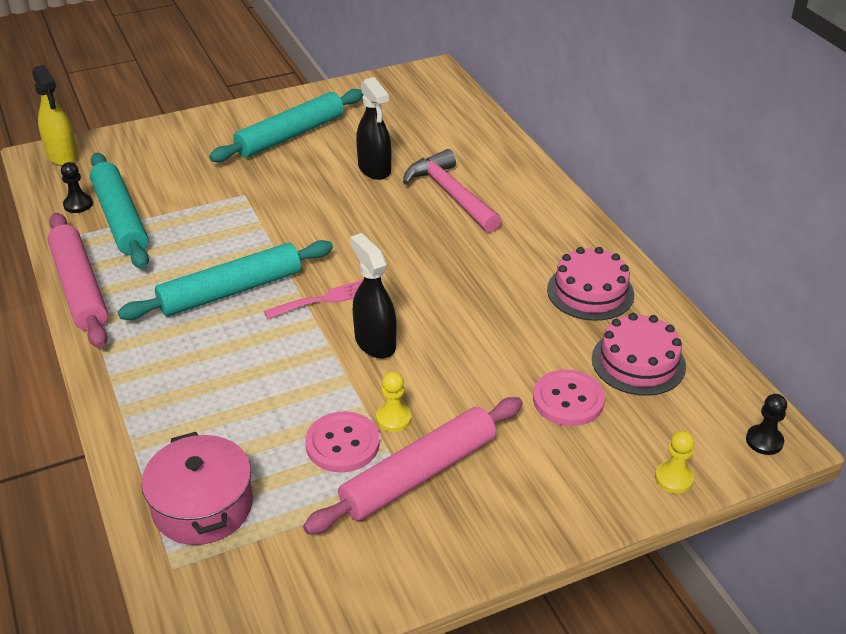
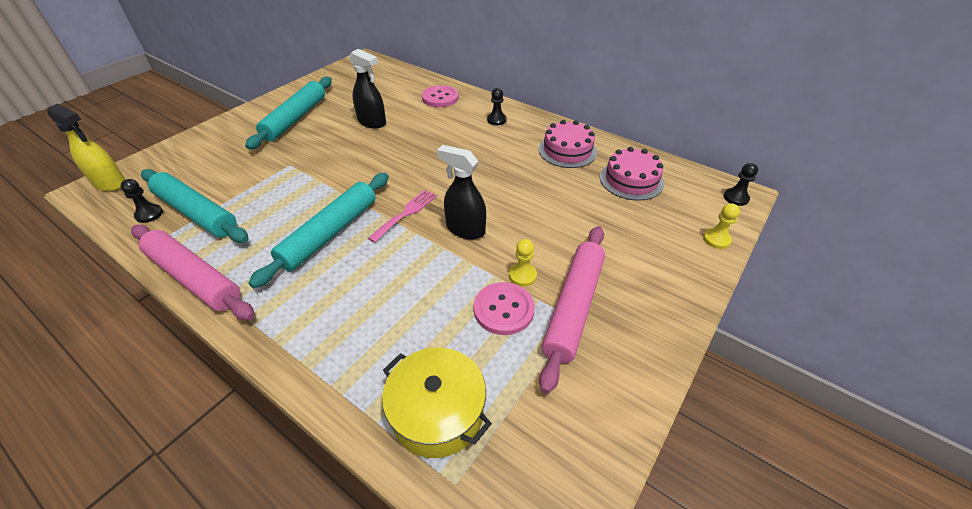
camera: 30 degrees left, 5 degrees up
pink pot [141,432,253,545] -> yellow pot [382,348,492,458]
pink hammer [403,149,502,233] -> none
pink button [533,370,605,426] -> pink button moved to [422,85,459,107]
none -> black pawn [487,88,507,125]

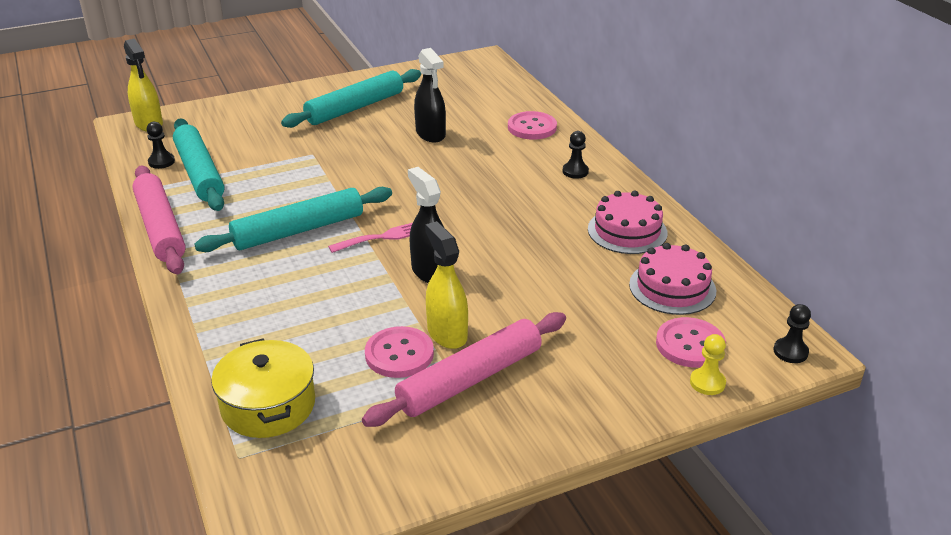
camera: 30 degrees right, 10 degrees down
yellow pawn [509,239,537,286] -> yellow spray bottle [425,221,468,349]
none -> pink button [656,317,726,368]

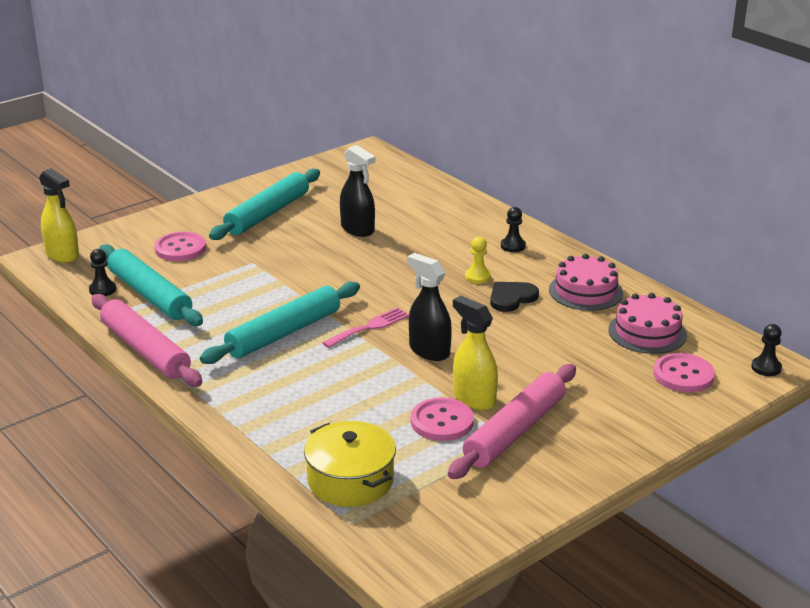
camera: 15 degrees left, 5 degrees down
pink button [508,111,557,140] -> pink button moved to [154,232,206,261]
yellow pawn [690,334,726,395] -> yellow pawn moved to [465,237,491,284]
none -> black heart [490,282,539,312]

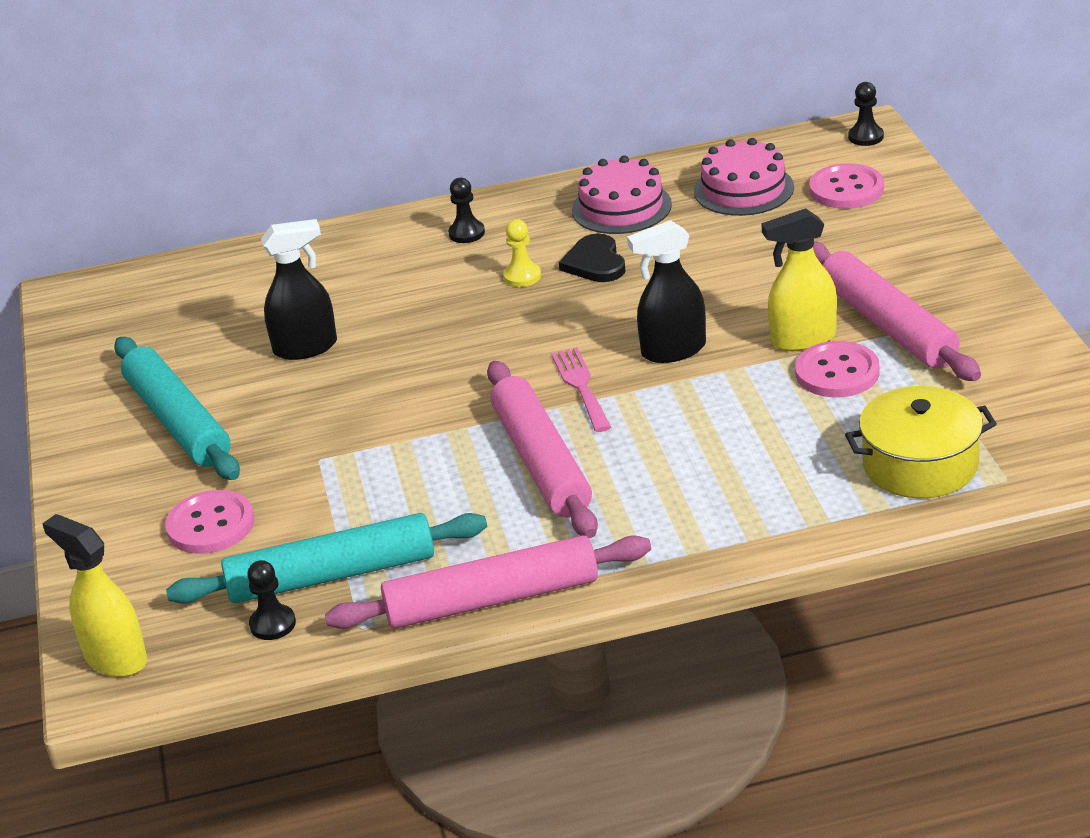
camera: 60 degrees left, 5 degrees up
yellow spray bottle [39,168,79,263] -> yellow spray bottle turned 120 degrees counterclockwise [42,514,147,677]
turquoise rolling pin [200,282,360,364] -> pink rolling pin [487,361,598,538]

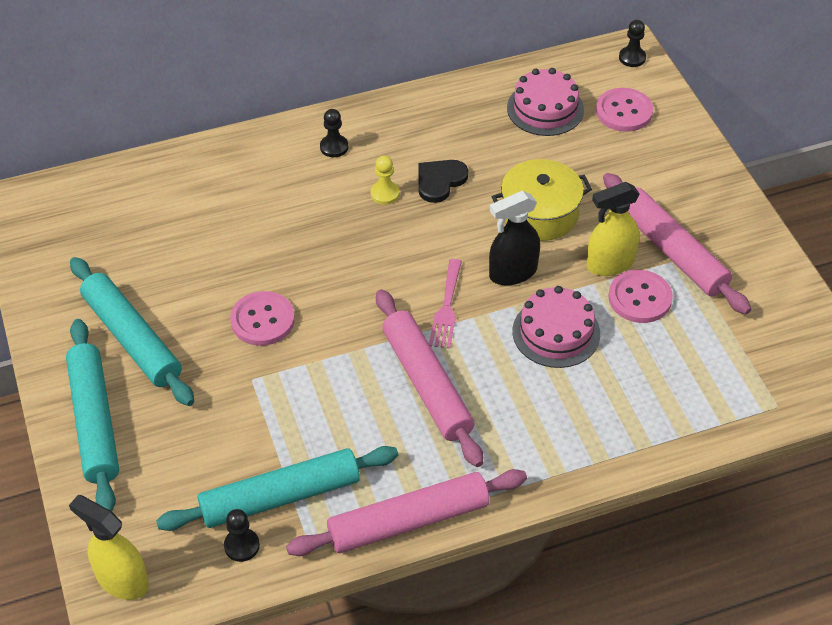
camera: 10 degrees left, 15 degrees up
pink button [165,490,254,554] -> pink button moved to [230,291,295,346]
black spray bottle [261,219,337,360] -> none
pink fork [551,347,611,432] -> pink fork turned 150 degrees counterclockwise [429,259,462,349]
black heart [559,234,625,282] -> black heart turned 60 degrees clockwise [418,160,468,203]
pink cake [572,155,672,234] -> pink cake moved to [513,286,600,368]
yellow pot [845,386,997,498] -> yellow pot moved to [492,159,592,241]
none -> turquoise rolling pin [66,319,119,511]

